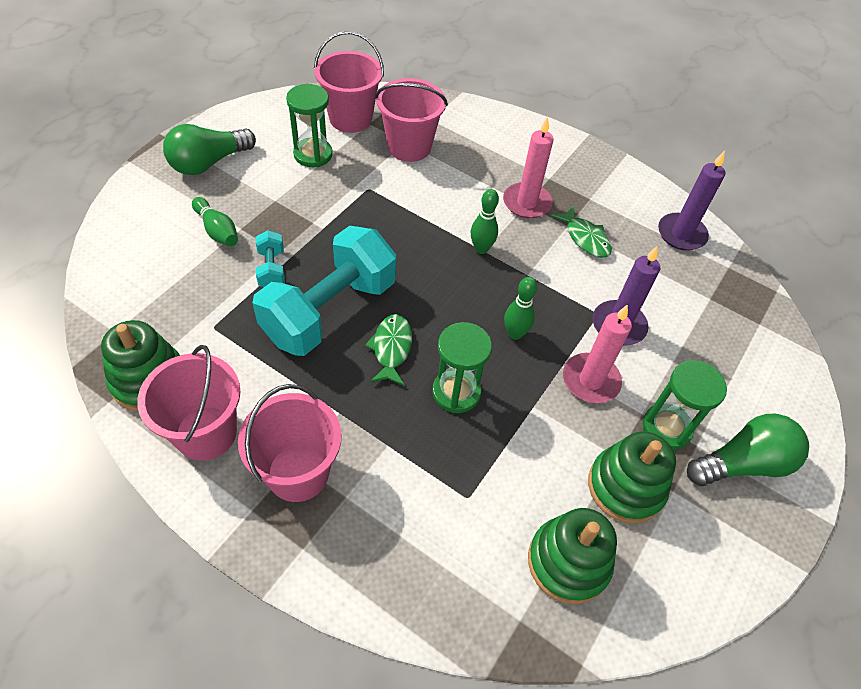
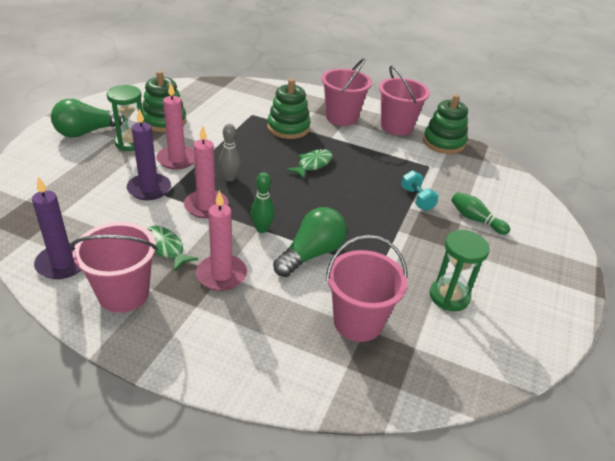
camera: 170 degrees right, 15 degrees down
green light bulb [163,124,256,175] -> green light bulb moved to [273,207,347,277]
turquoise dumbbell [252,226,396,356] -> none
pink bucket [314,31,384,133] -> pink bucket moved to [70,222,158,313]
green fish [365,314,412,386] -> green fish turned 135 degrees counterclockwise [286,149,333,179]
green hourglass [432,322,492,413] -> none
green bowling pin [504,277,538,340] -> grey bowling pin [219,124,241,181]
green stacking toy [528,508,617,604] -> green stacking toy moved to [267,79,311,139]
none -> pink candle [184,125,229,218]

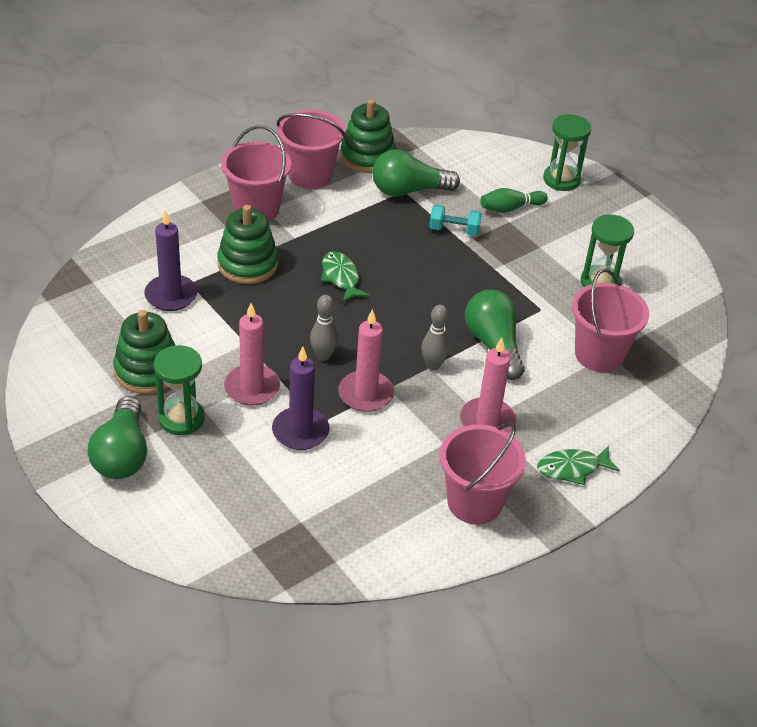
camera: 60 degrees left, 5 degrees up
purple candle [32,177,81,279] -> purple candle moved to [144,210,197,311]
green fish [147,226,198,272] -> green fish moved to [537,446,620,485]
green bowling pin [251,172,275,233] -> grey bowling pin [421,305,450,370]
none -> green light bulb [372,149,460,197]
none -> green hourglass [543,114,591,191]

